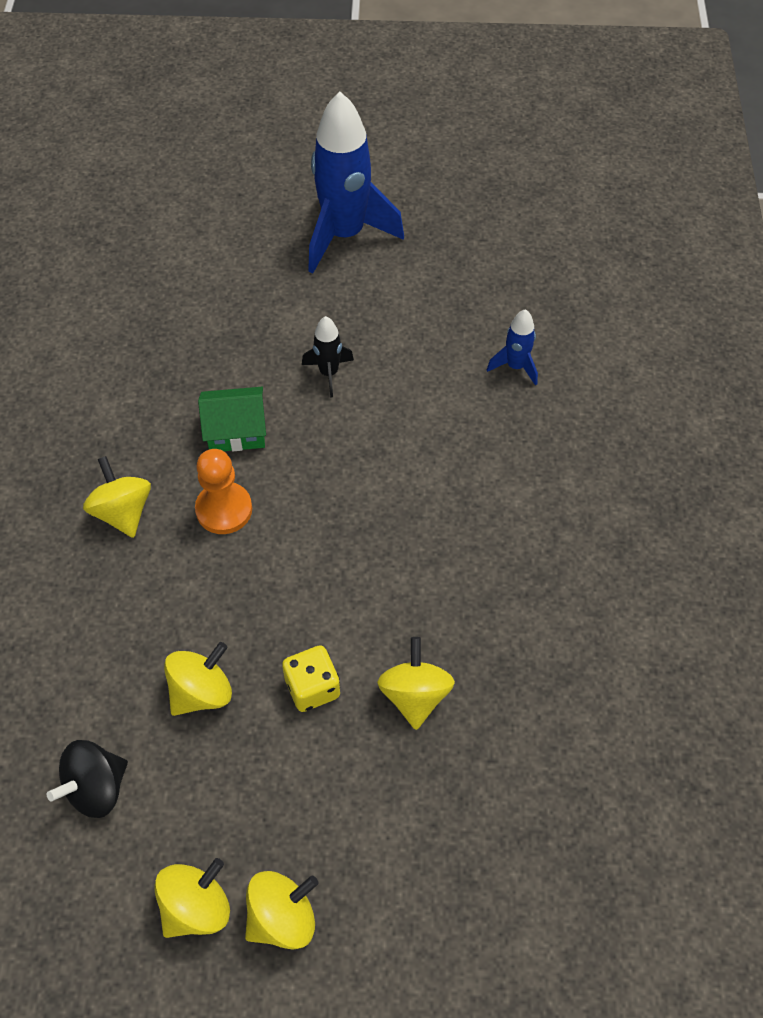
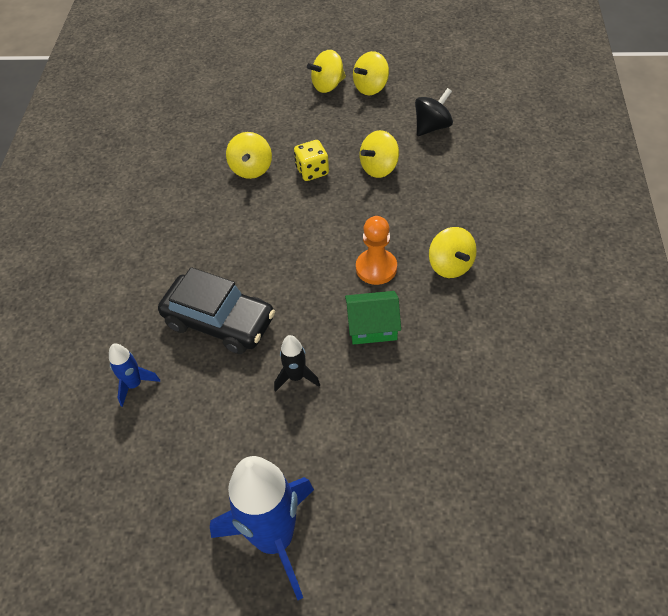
camera: 175 degrees left, 5 degrees down
none -> black car [158,267,275,354]

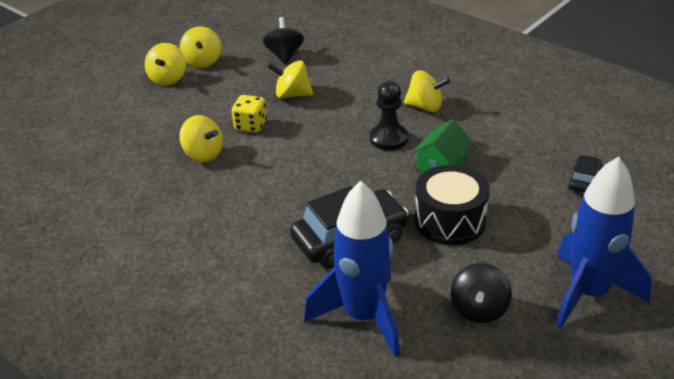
camera: 55 degrees left, 15 degrees down
blue rocket [109,343,160,407] -> blue rocket [304,181,400,357], size x2.16
black rocket [274,335,320,392] -> black drum [415,165,490,245]
orange pawn [356,216,397,285] -> black pawn [370,81,408,150]
yellow spinning top [360,130,399,178] -> yellow spinning top turned 105 degrees clockwise [268,60,313,98]
none -> black spinning top [451,263,512,323]
none -> black car [567,155,603,193]

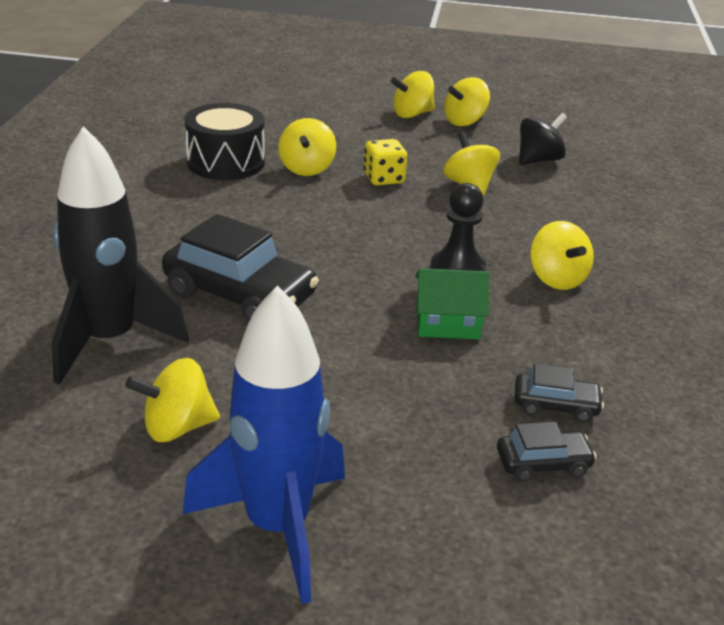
camera: 55 degrees right, 5 degrees down
blue rocket [304,181,400,357] -> black rocket [52,126,189,385]
black drum [415,165,490,245] -> black drum moved to [184,103,265,180]
black spinning top [451,263,512,323] -> yellow spinning top [125,358,220,442]
none -> black car [515,363,604,422]

